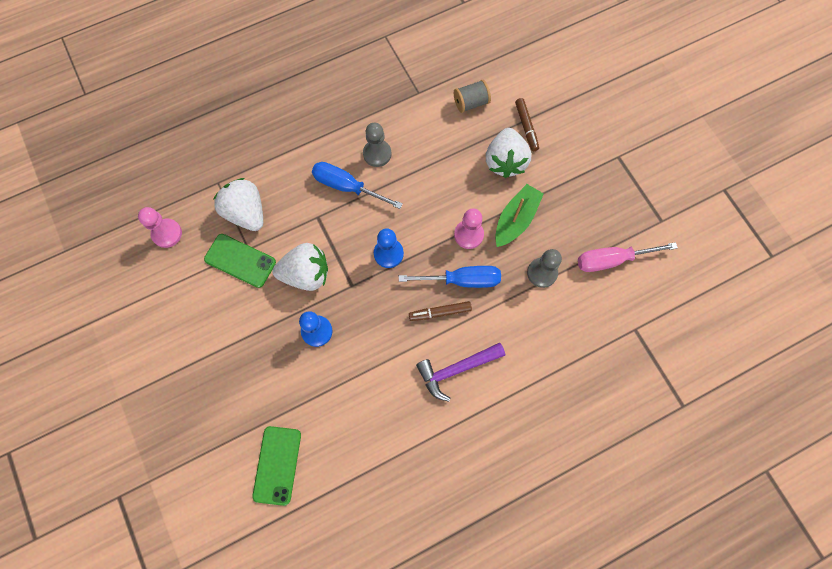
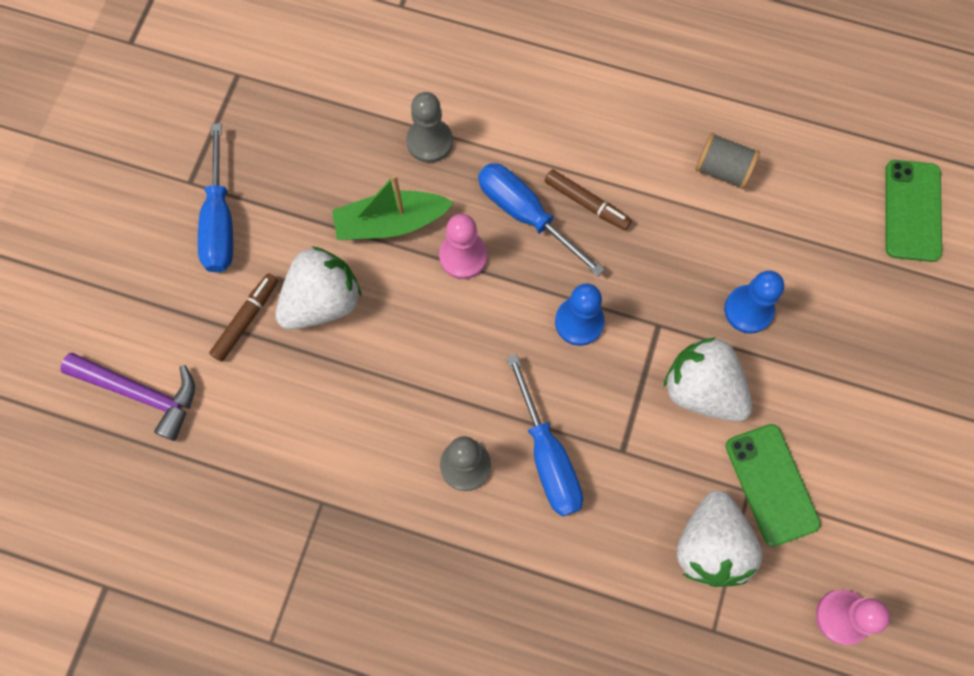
camera: 135 degrees left, 0 degrees up
green phone [252,426,301,506] -> green phone turned 45 degrees counterclockwise [885,160,942,262]
purple hammer [416,343,505,402] -> purple hammer moved to [60,353,195,441]
grey spool [454,80,491,113] -> grey spool moved to [695,133,760,189]
pink screwdriver [578,242,678,272] -> none
none -> blue screwdriver [198,123,233,273]

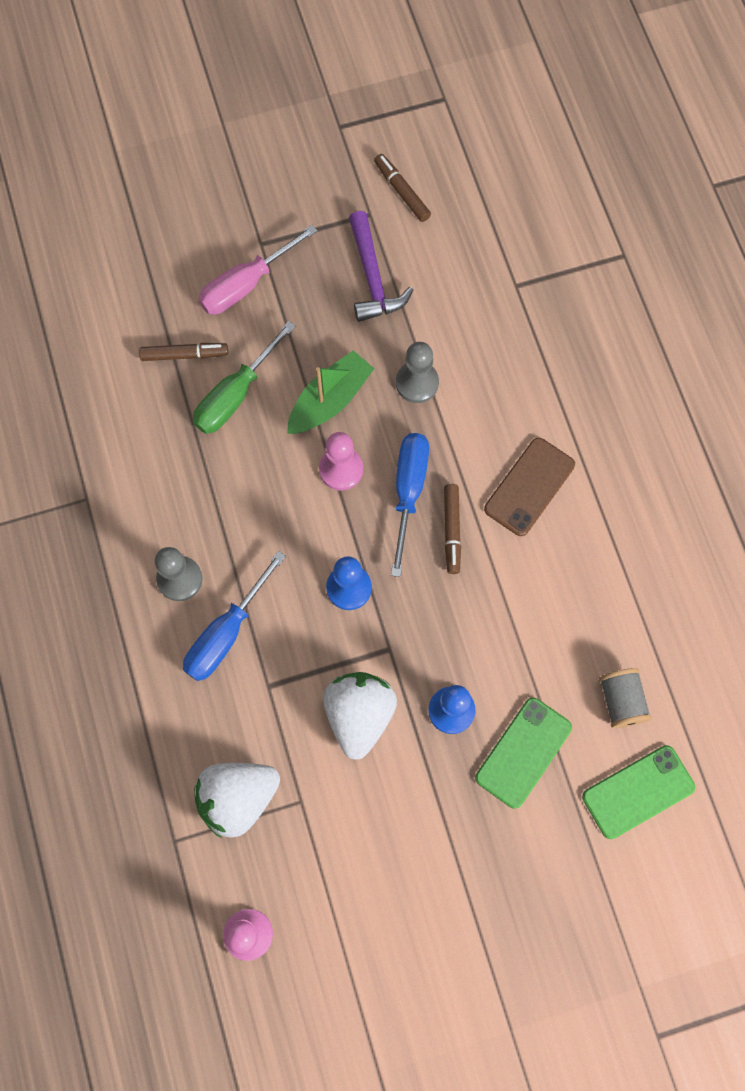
camera: 55 degrees right, 0 degrees up
purple hammer [60,353,195,441] -> purple hammer moved to [349,211,413,322]
blue screwdriver [198,123,233,273] -> pink screwdriver [198,225,317,315]
white strawberry [276,246,362,330] -> green screwdriver [193,321,295,434]
green boat [332,174,454,240] -> green boat turned 90 degrees clockwise [287,350,374,434]
grey spool [695,133,760,189] -> grey spool moved to [599,668,652,728]
green phone [726,424,821,547] -> green phone moved to [475,697,572,809]
none -> brown marker [374,154,431,222]
none -> brown phone [484,438,575,536]

